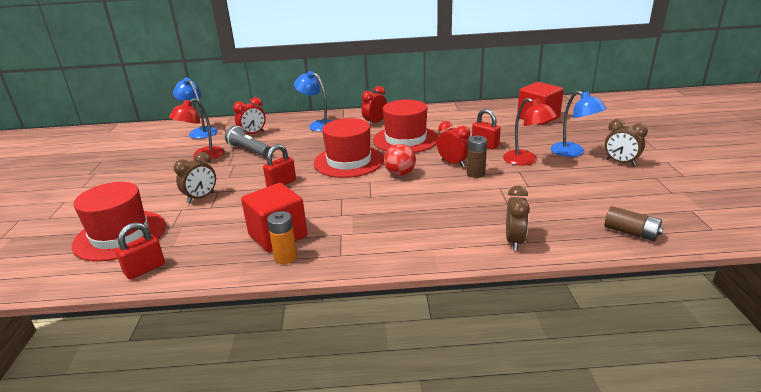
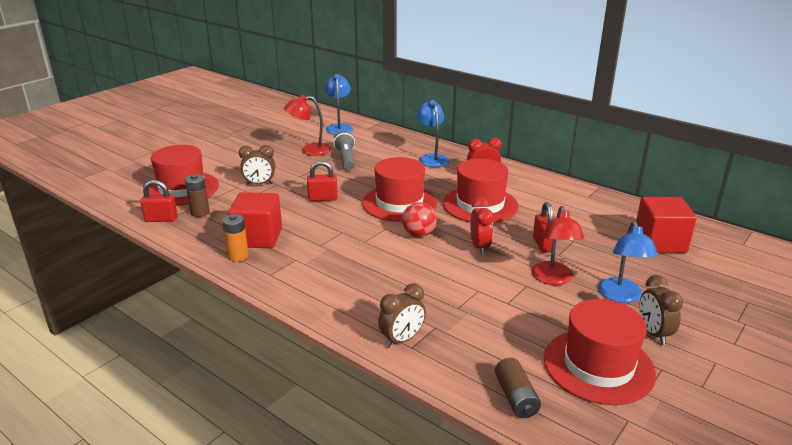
camera: 40 degrees right, 0 degrees up
red clock [233,97,266,134] -> none
brown battery [467,135,487,178] -> brown battery moved to [185,174,210,217]
none -> red hat [544,299,656,405]

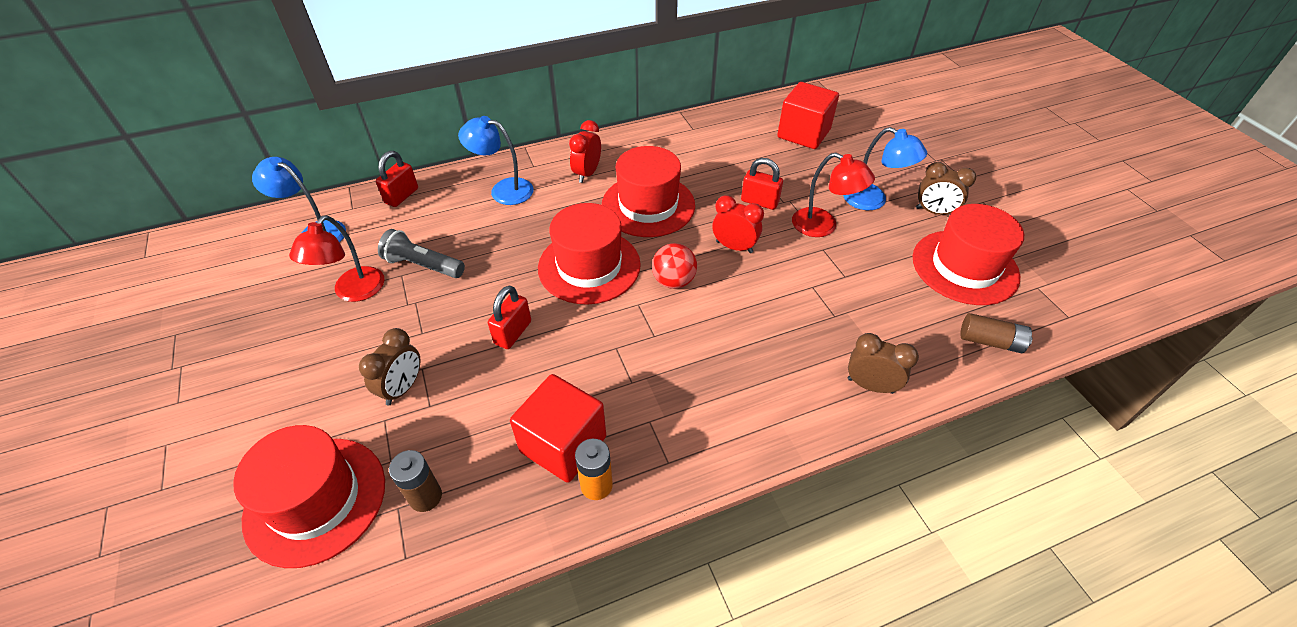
camera: 60 degrees left, 20 degrees up
red padlock [140,180,178,222] -> red padlock moved to [376,151,418,207]
brown clock [378,283,426,348] -> brown clock turned 60 degrees counterclockwise [848,333,919,394]

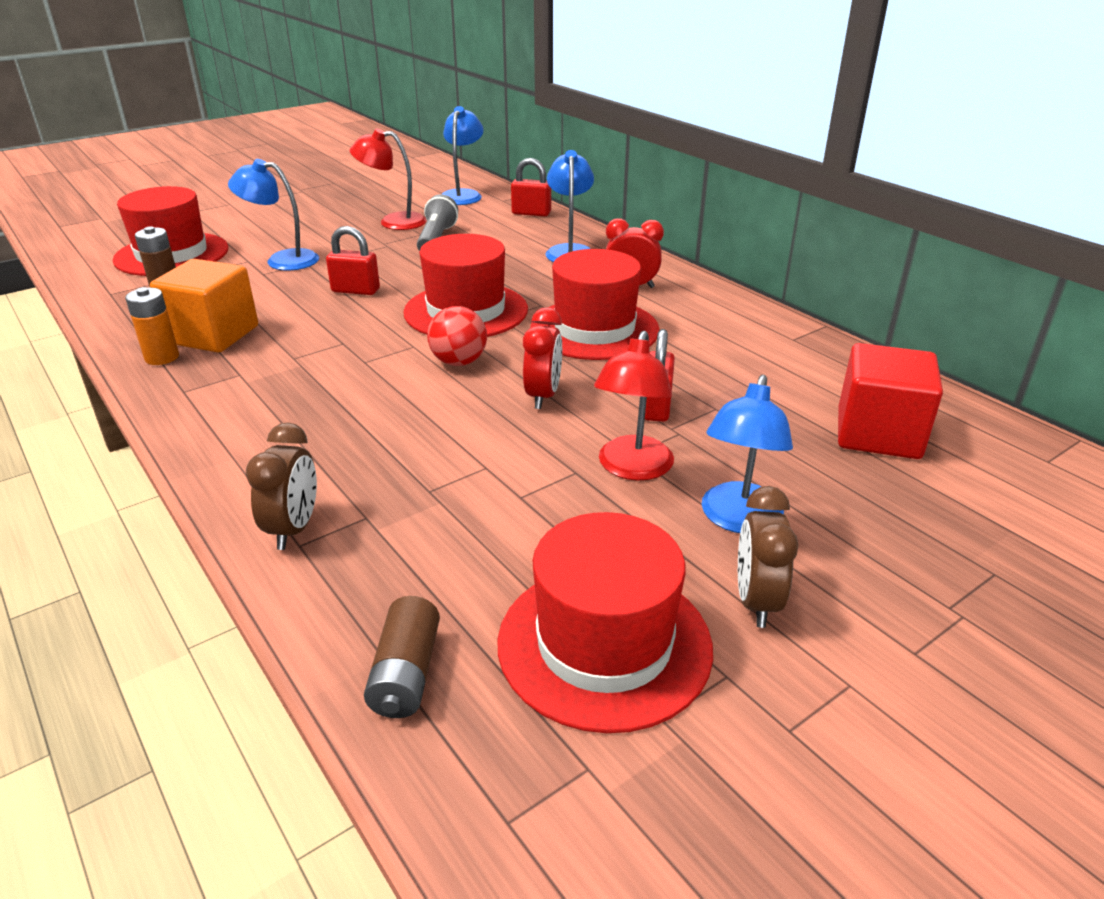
camera: 75 degrees right, 15 degrees down
brown clock [359,328,421,405] -> blue lamp [228,159,319,270]
red cube [510,374,606,483] -> orange cube [150,259,258,352]

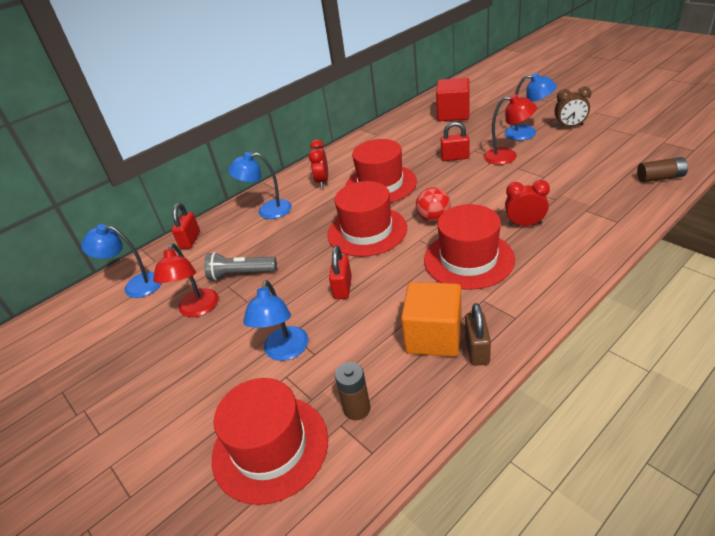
camera: 90 degrees left, 5 degrees up
orange battery [125,287,179,365] -> brown padlock [465,303,491,366]
brown clock [246,422,317,550] -> none
red hat [498,512,713,733] -> red hat moved to [424,204,515,290]
red clock [523,307,562,409] -> red clock moved to [505,180,550,226]

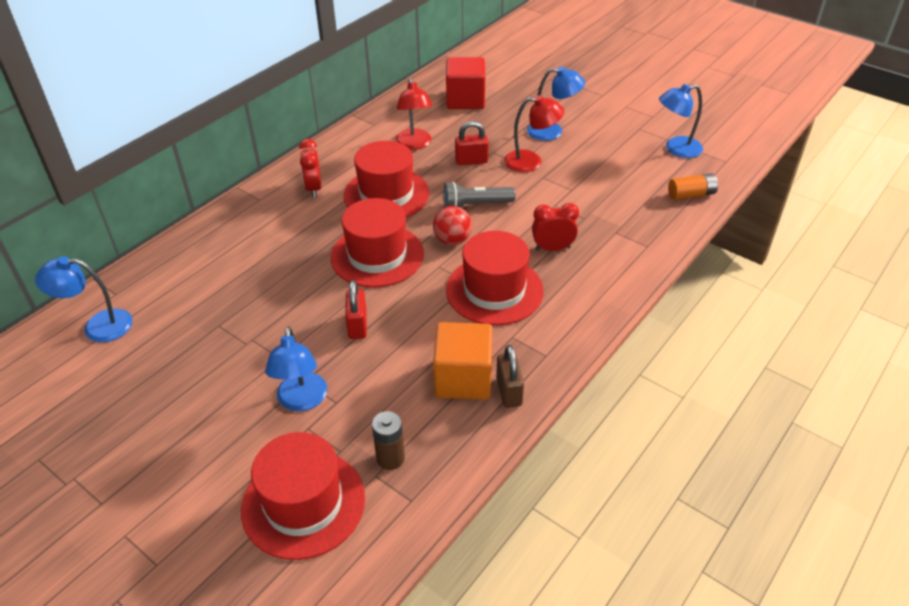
camera: 15 degrees left, 5 degrees up
red lamp [153,243,218,317] -> red lamp moved to [395,78,432,150]
red padlock [172,203,200,249] -> none
grey flashlight [204,252,277,281] -> grey flashlight moved to [443,182,516,207]
blue lamp [228,152,292,219] -> blue lamp moved to [659,84,703,158]
brown clock [554,87,591,128] -> none
brown battery [637,157,688,182] -> orange battery [668,173,718,200]

